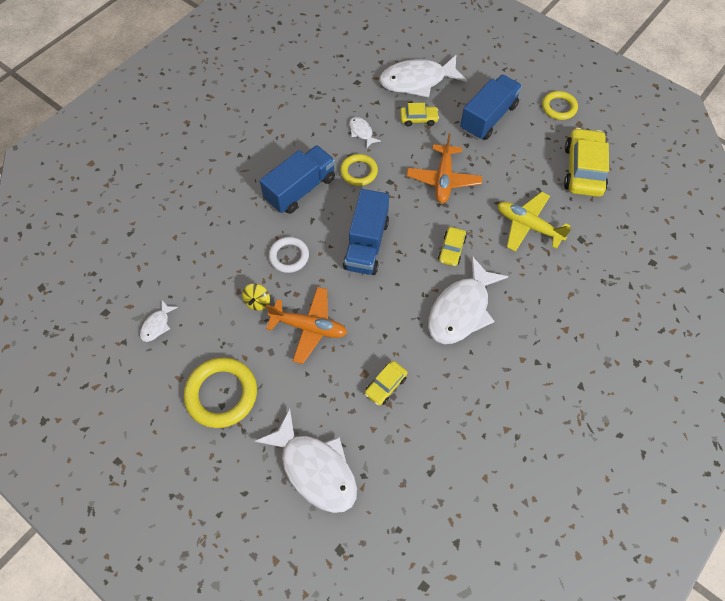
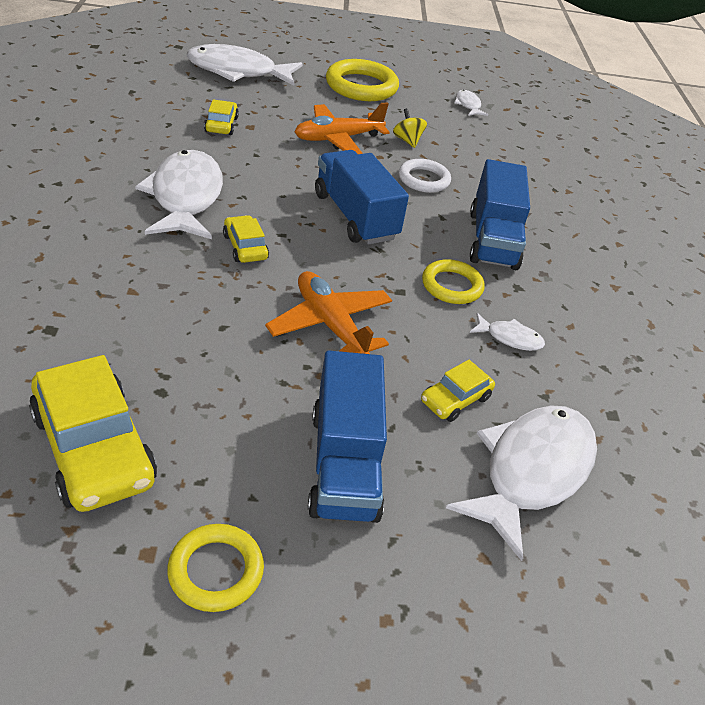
camera: 135 degrees right, 20 degrees down
yellow plane [497,192,572,252] -> none

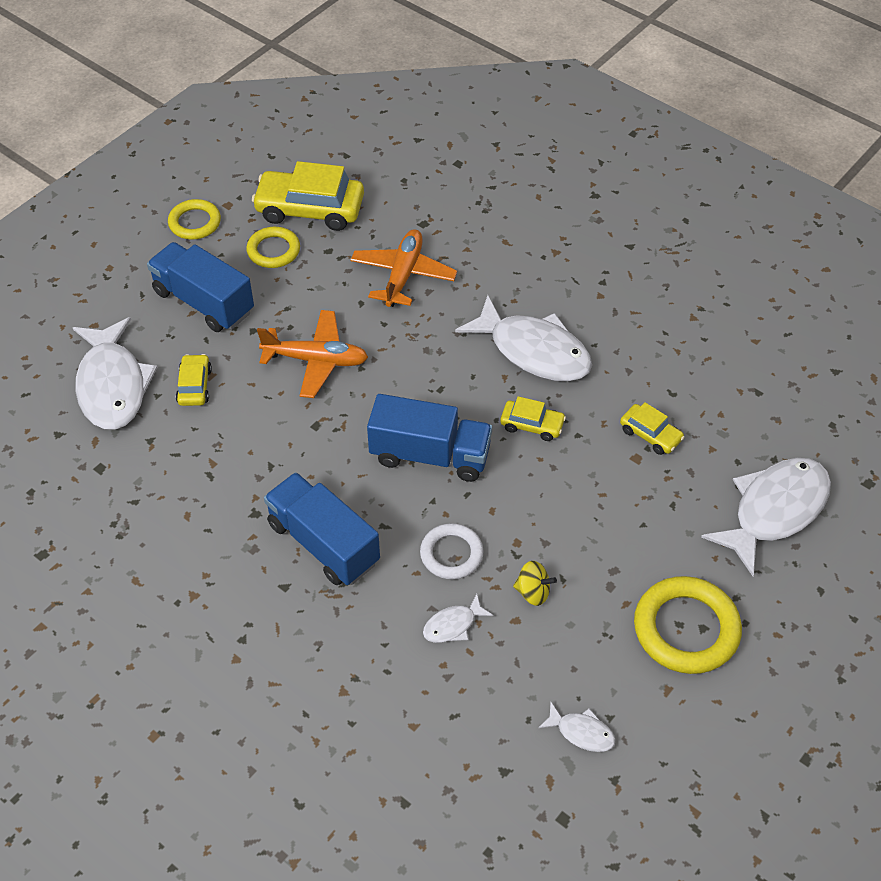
camera: 135 degrees right, 10 degrees up
yellow car [223,215,269,263] -> yellow car moved to [500,396,566,441]
orange plane [295,102,390,154] -> orange plane moved to [351,229,457,307]
yellow ring [422,259,485,304] -> yellow ring moved to [246,227,300,268]
white fish [470,313,545,351] -> white fish moved to [423,594,493,643]

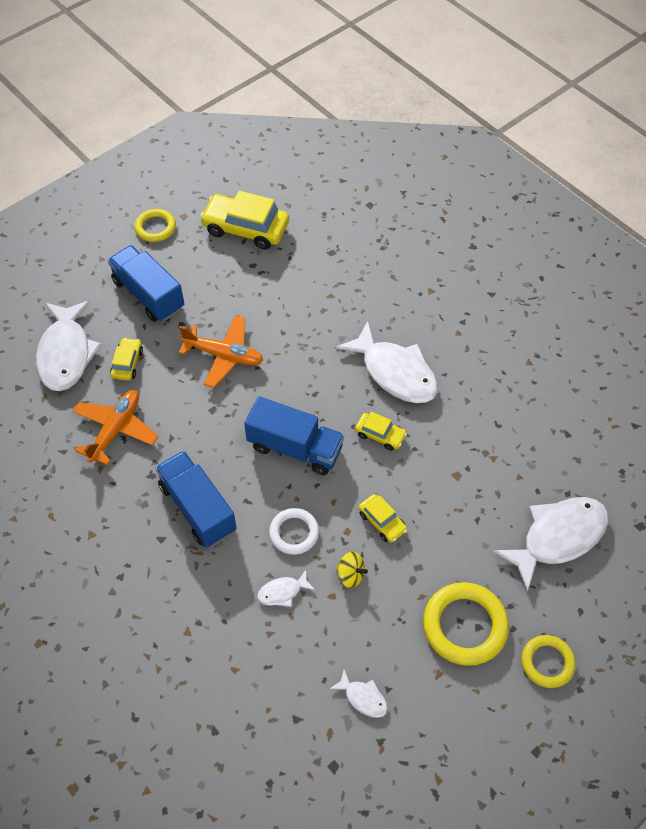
camera: 10 degrees right, 5 degrees up
yellow ring [246,227,300,268] -> yellow ring moved to [521,635,576,688]
orange plane [351,229,457,307] -> orange plane moved to [73,390,159,465]
yellow car [620,402,685,455] -> yellow car moved to [359,494,407,543]

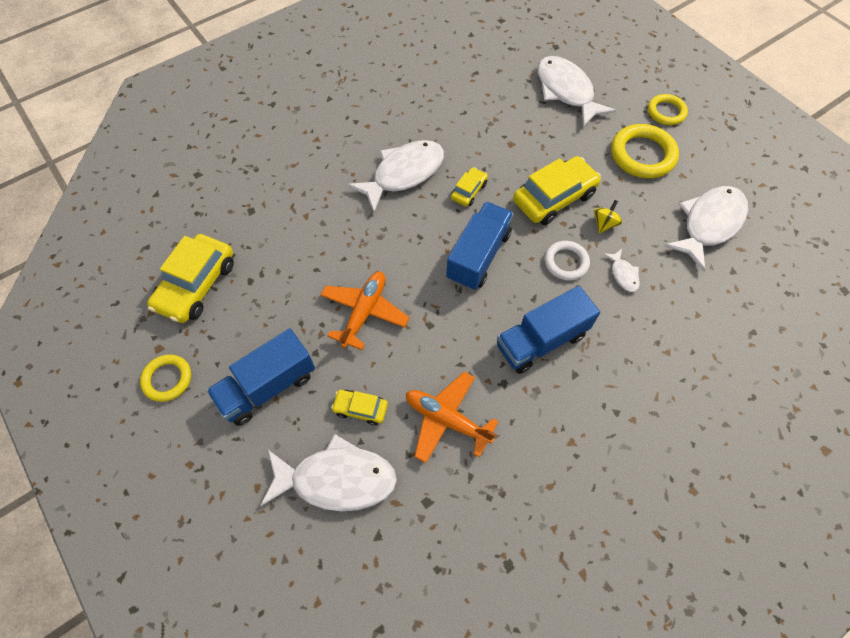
camera: 85 degrees left, 5 degrees up
white fish [330,670,388,718] -> white fish [664,186,748,271], size x2.23
yellow car [359,494,407,543] -> yellow car [513,156,601,225], size x1.94

